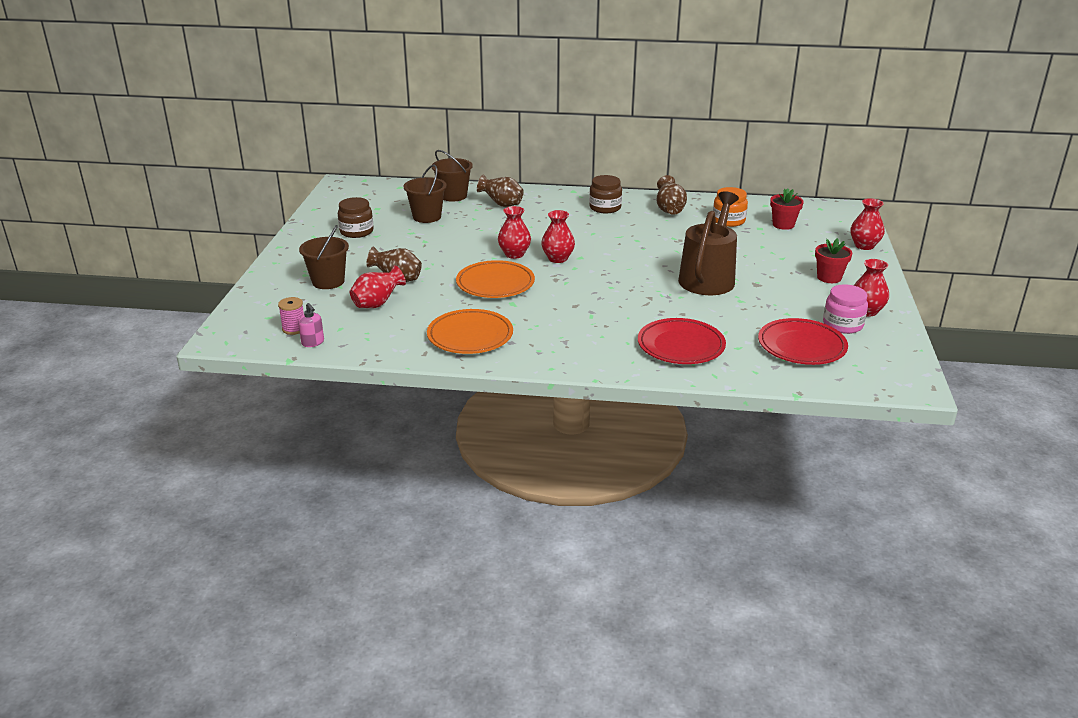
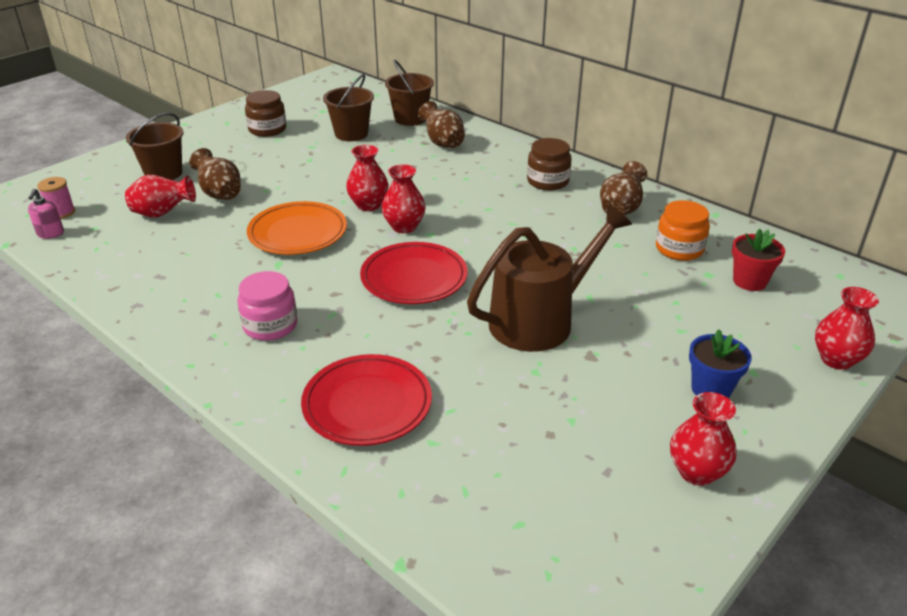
camera: 35 degrees right, 5 degrees up
orange plate [427,309,513,354] -> none
red plate [758,318,848,365] -> red plate moved to [360,242,468,304]
red flower pot [815,238,852,283] -> blue flower pot [689,329,752,398]
pink jar [823,284,868,334] -> pink jar moved to [238,271,298,341]

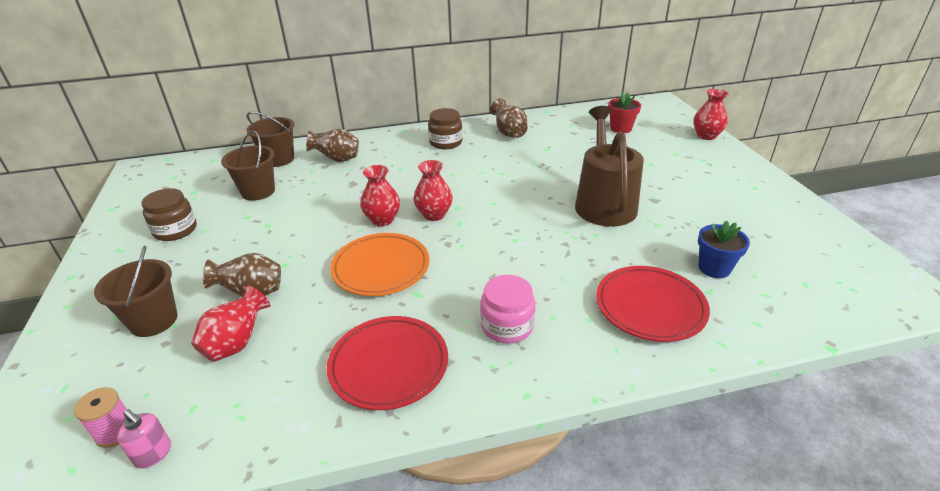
camera: 55 degrees left, 0 degrees up
red plate [360,242,468,304] -> red plate moved to [327,316,448,410]
orange jar [656,200,710,261] -> none
red vase [670,392,737,486] -> none
blue flower pot [689,329,752,398] -> blue flower pot moved to [698,221,750,278]

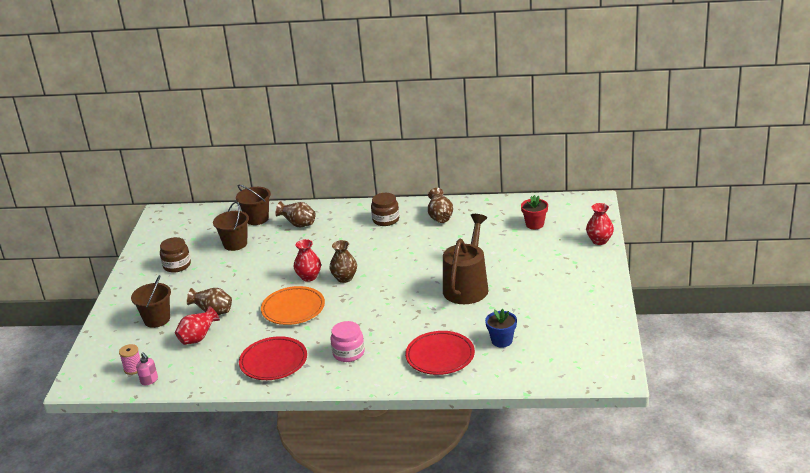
camera: 20 degrees right, 5 degrees down
red vase [413,160,453,221] -> brown vase [330,240,357,283]

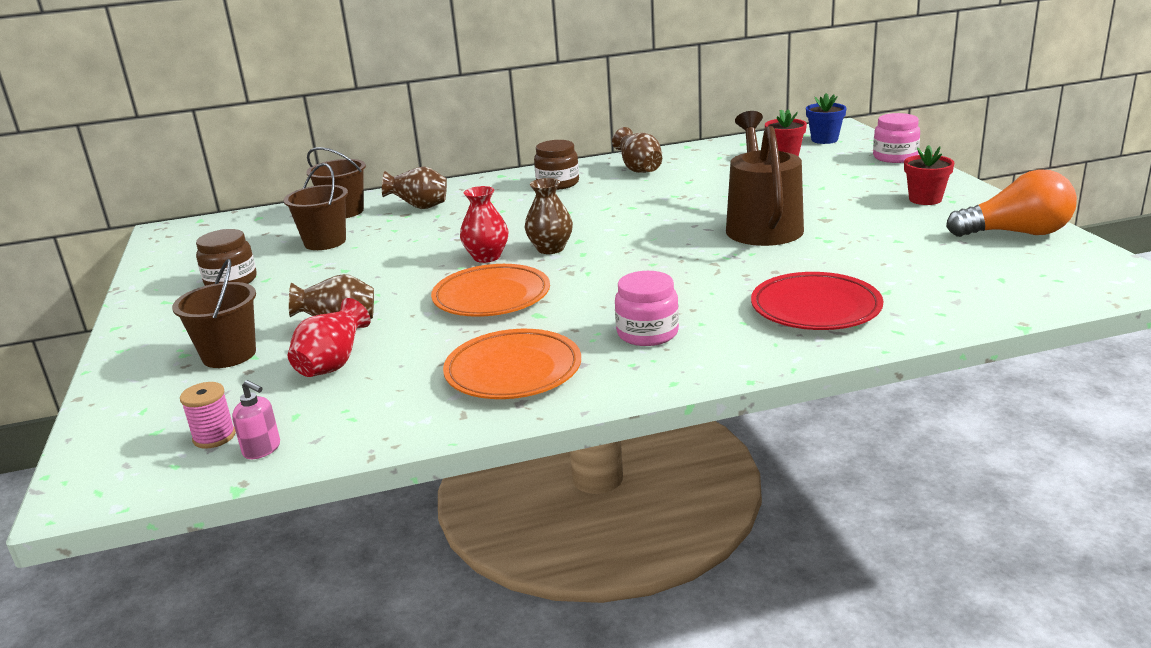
camera: 20 degrees left, 5 degrees down
red plate [239,336,307,380] -> orange plate [443,329,581,399]
blue flower pot [485,309,517,348] -> blue flower pot moved to [806,93,847,144]
red vase [586,203,614,245] -> pink jar [873,113,920,163]
none -> red flower pot [904,145,954,205]
none -> orange light bulb [946,170,1077,237]

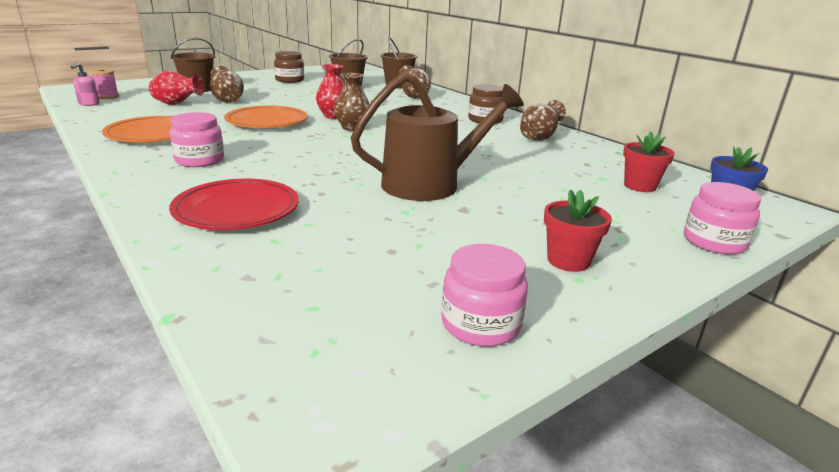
camera: 65 degrees right, 0 degrees up
orange light bulb [946,170,1077,237] -> pink jar [442,244,528,347]

